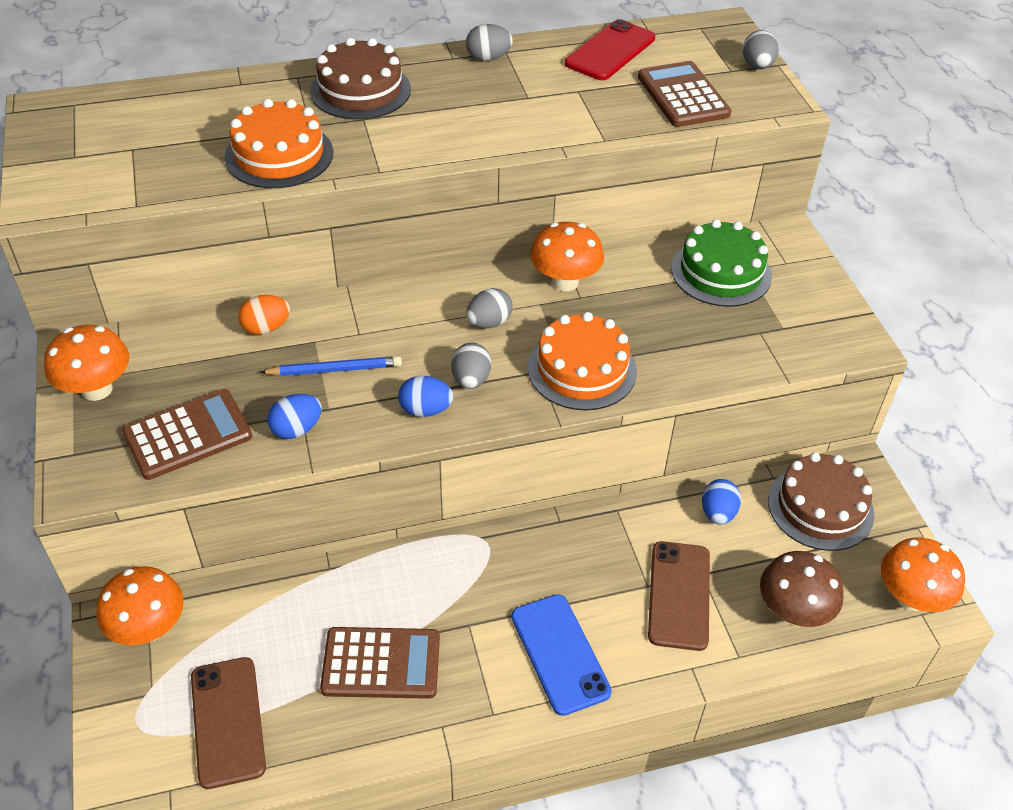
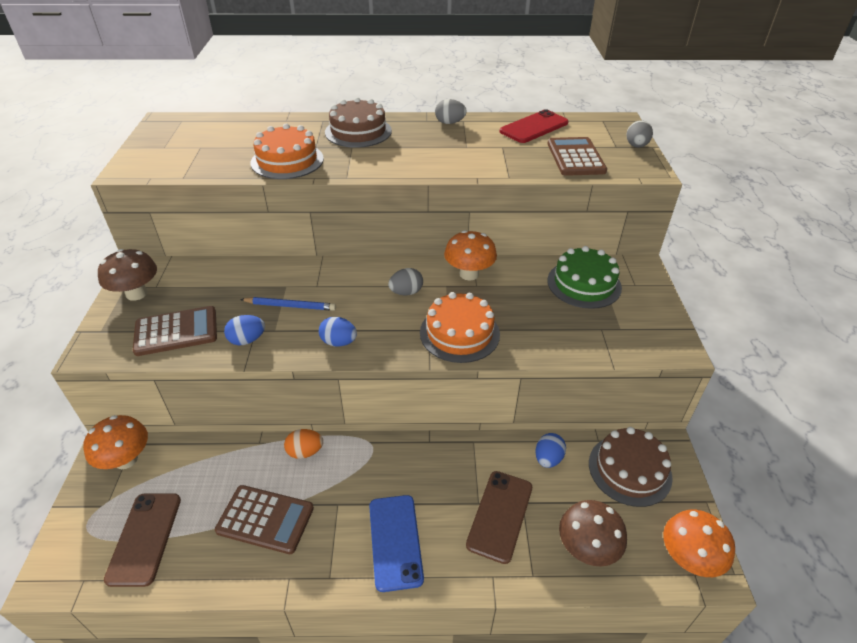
camera: 15 degrees right, 5 degrees down
orange mushroom [44,325,129,401] -> brown mushroom [98,249,157,301]
orange egg [238,295,290,335] -> orange egg moved to [284,429,323,459]
grey egg [451,342,491,389] -> none

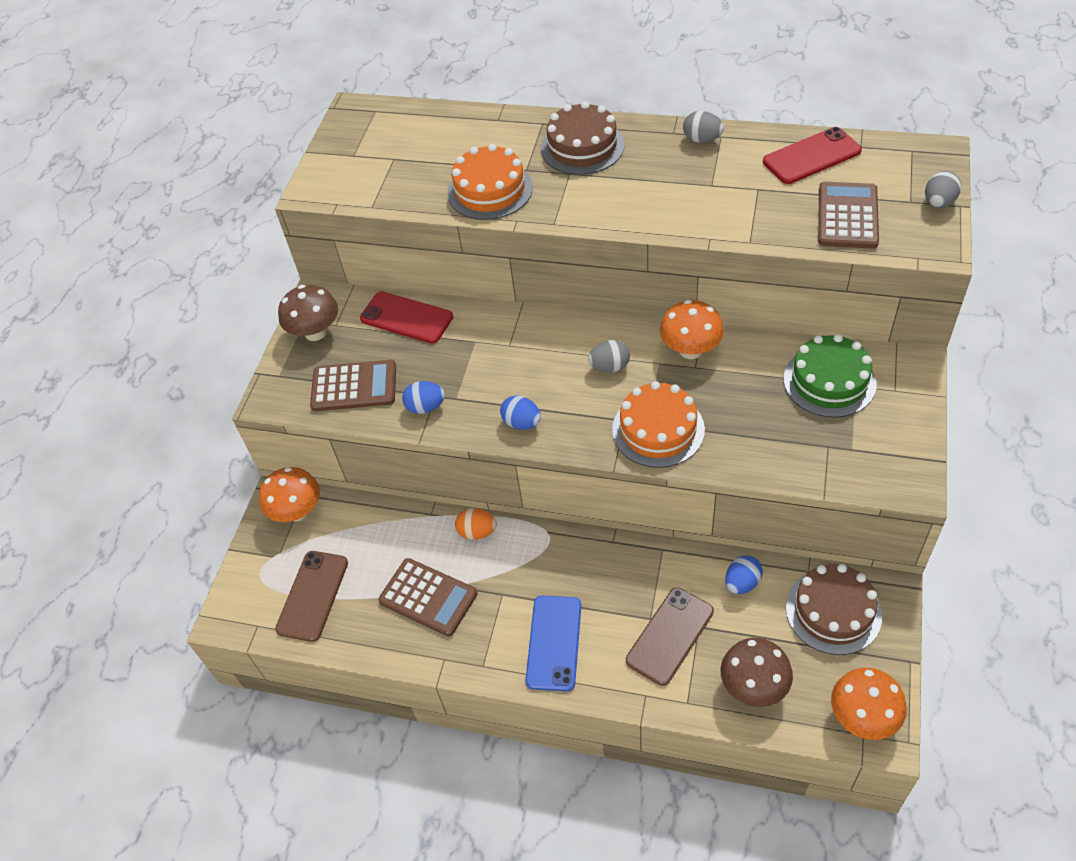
camera: 20 degrees right, 10 degrees up
blue pencil [240,297,336,311] -> none
none -> red phone [360,291,453,344]

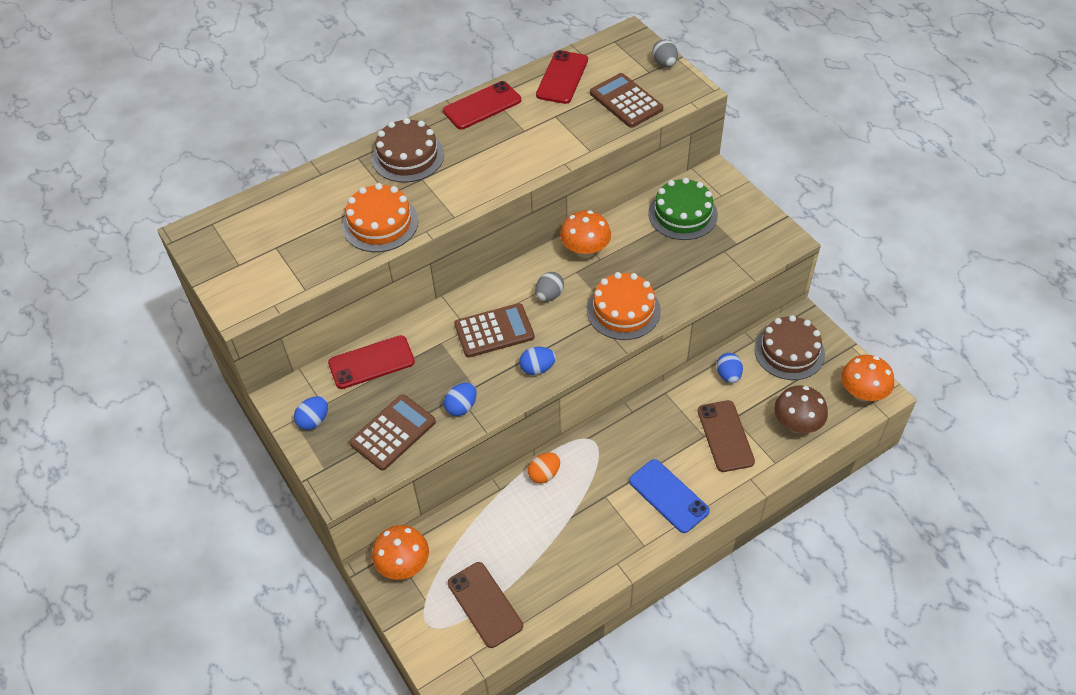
camera: 50 degrees left, 0 degrees up
brown mushroom [278,285,338,341] -> blue egg [294,396,328,430]
brown calculator [378,558,477,637] -> brown calculator moved to [454,303,535,358]
grey egg [683,111,724,143] -> red phone [443,81,521,129]

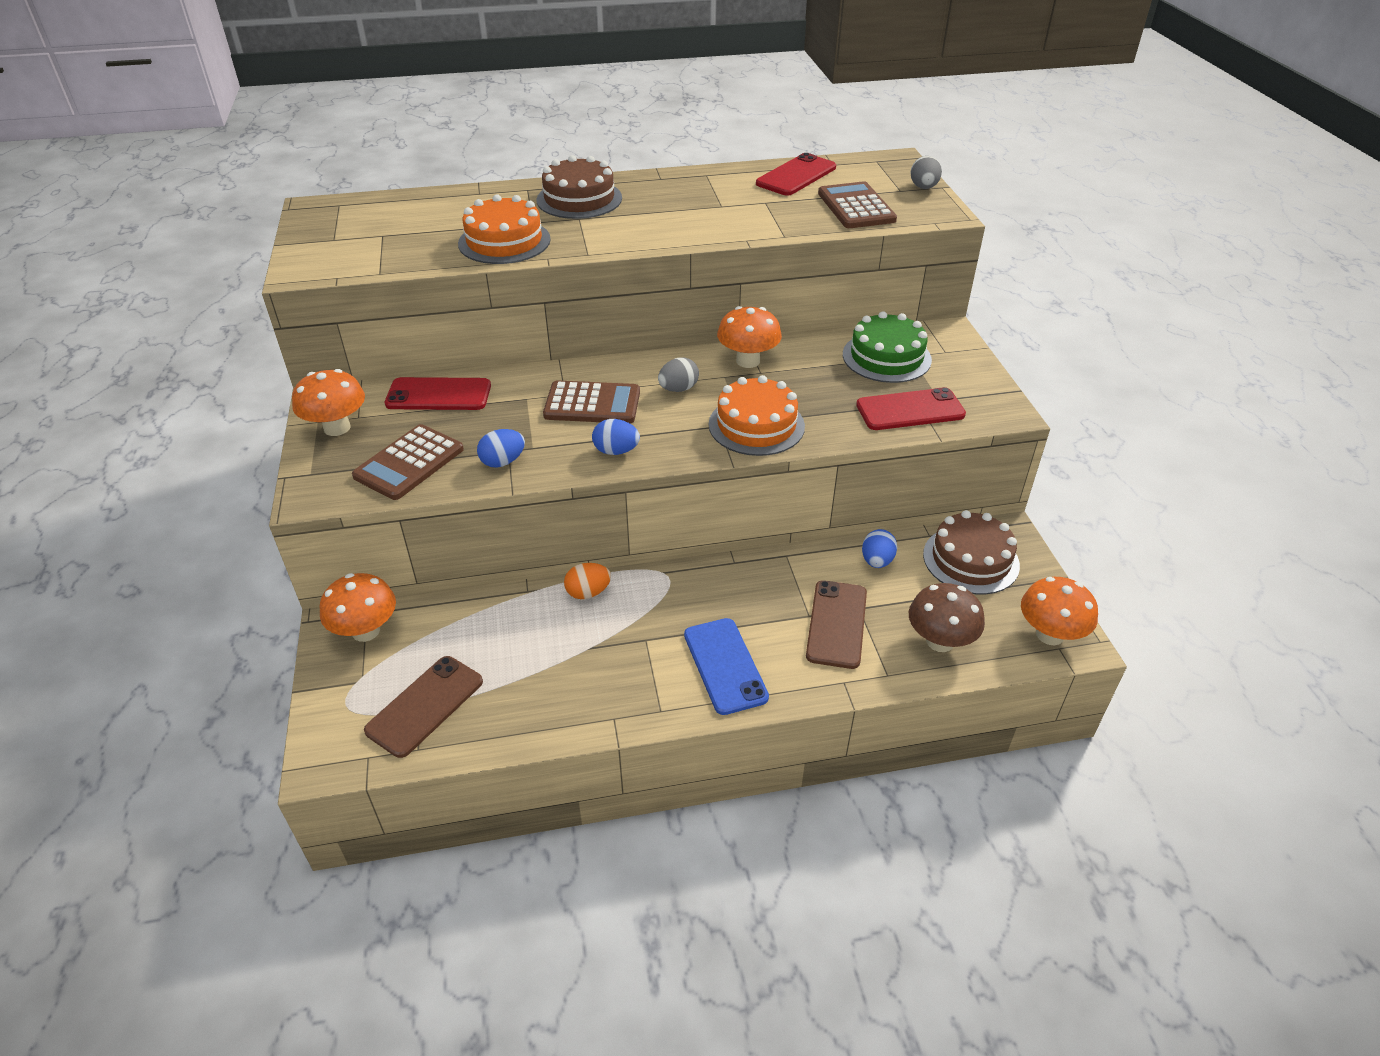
camera: 20 degrees right, 10 degrees down
blue egg [294,396,328,430] -> orange mushroom [292,369,365,436]
brown calculator [349,394,436,471] -> brown calculator turned 150 degrees clockwise [352,424,464,500]
red phone [443,81,521,129] -> red phone moved to [856,387,966,430]
brown phone [448,562,523,648] -> brown phone turned 45 degrees clockwise [364,656,483,758]

